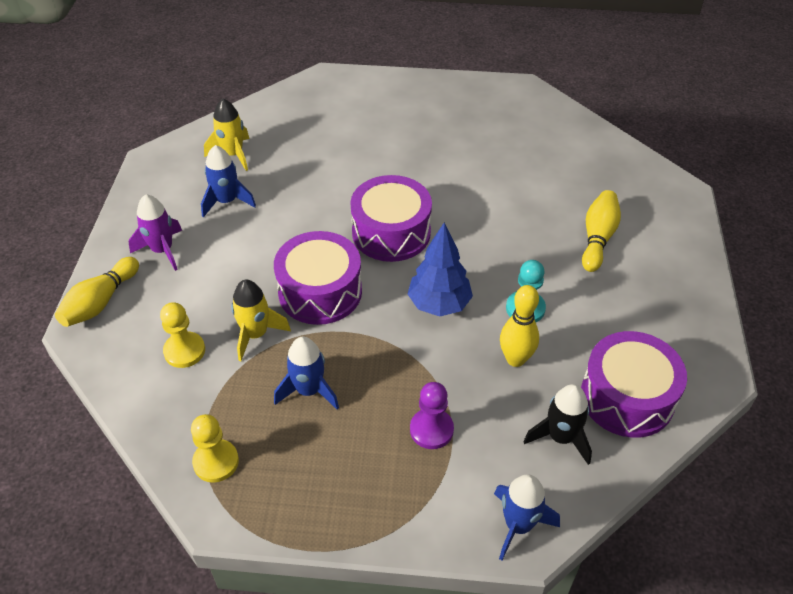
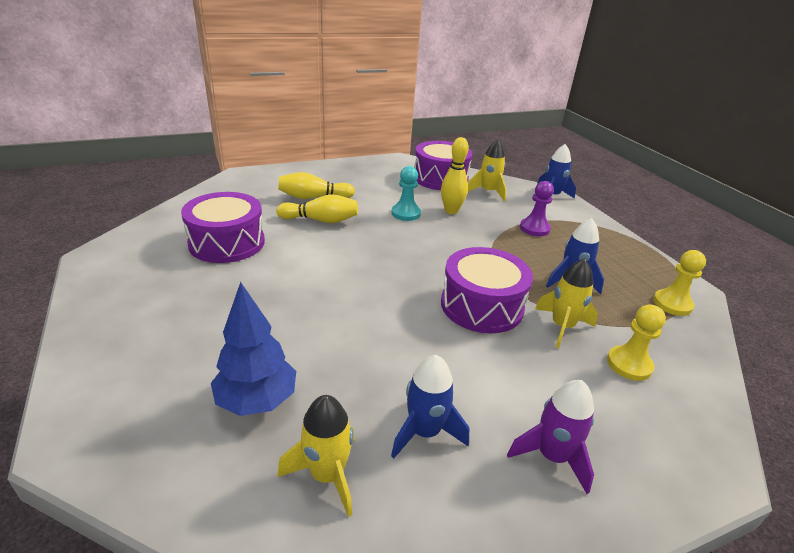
camera: 120 degrees left, 15 degrees down
yellow bowling pin [55,257,139,327] -> yellow bowling pin moved to [276,194,358,223]
purple drum [350,175,432,262] -> purple drum moved to [181,192,265,263]
blue tree [408,223,473,316] -> blue tree moved to [211,282,296,416]
black rocket [523,384,592,465] -> yellow rocket [468,139,507,201]

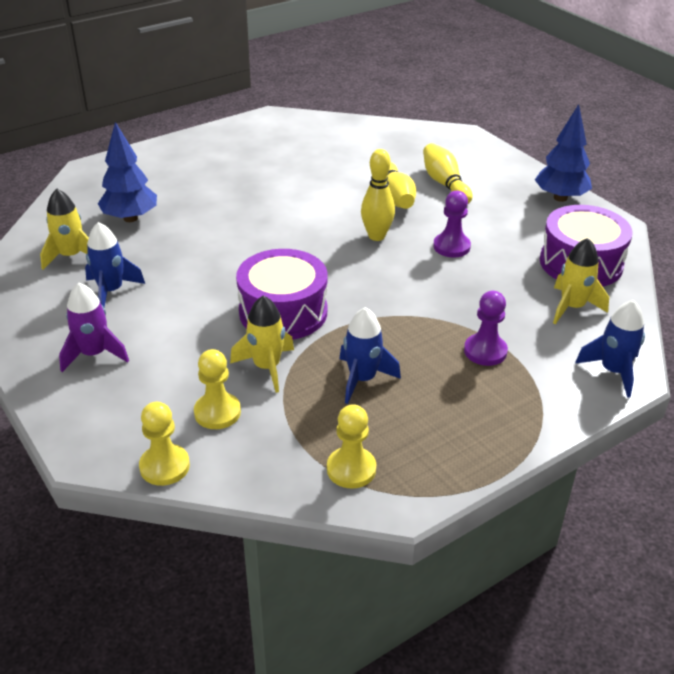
camera: 80 degrees right, 5 degrees up
purple drum [181,192,265,263] -> none
turquoise pawn [391,166,421,221] -> purple pawn [433,191,471,258]
yellow bowling pin [441,137,469,214] -> yellow bowling pin moved to [361,149,395,241]
none -> yellow pawn [139,402,190,486]
none -> blue tree [535,104,592,202]

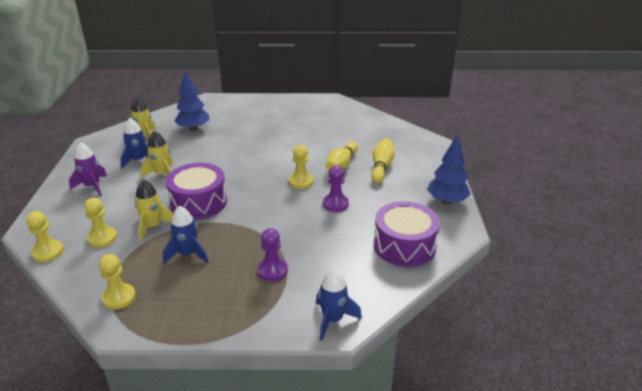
camera: 35 degrees right, 5 degrees down
yellow bowling pin [361,149,395,241] -> yellow pawn [289,145,313,189]
yellow rocket [553,238,609,324] -> yellow rocket moved to [141,131,173,178]

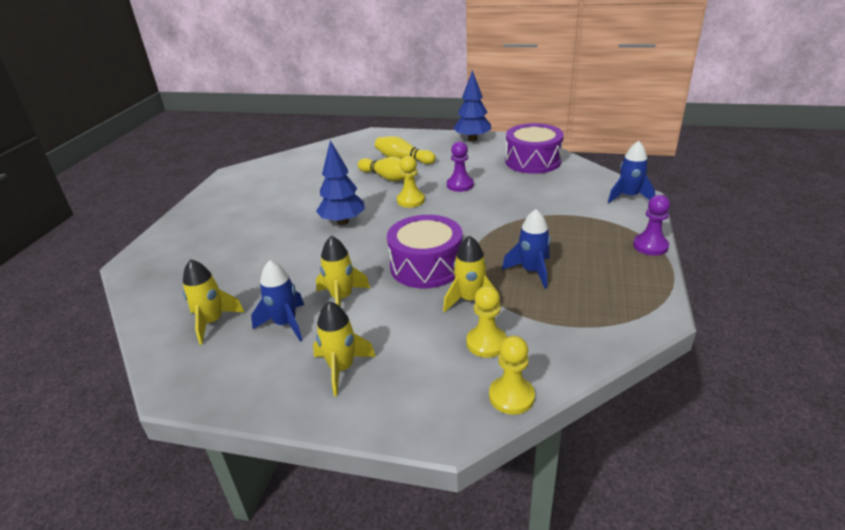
camera: 75 degrees left, 0 degrees up
purple rocket [69,142,107,197] -> yellow rocket [313,301,376,396]
yellow pawn [99,254,136,310] -> none
blue tree [174,70,210,131] -> blue tree moved to [316,140,365,225]
purple pawn [257,228,288,281] -> purple pawn moved to [633,195,670,256]

